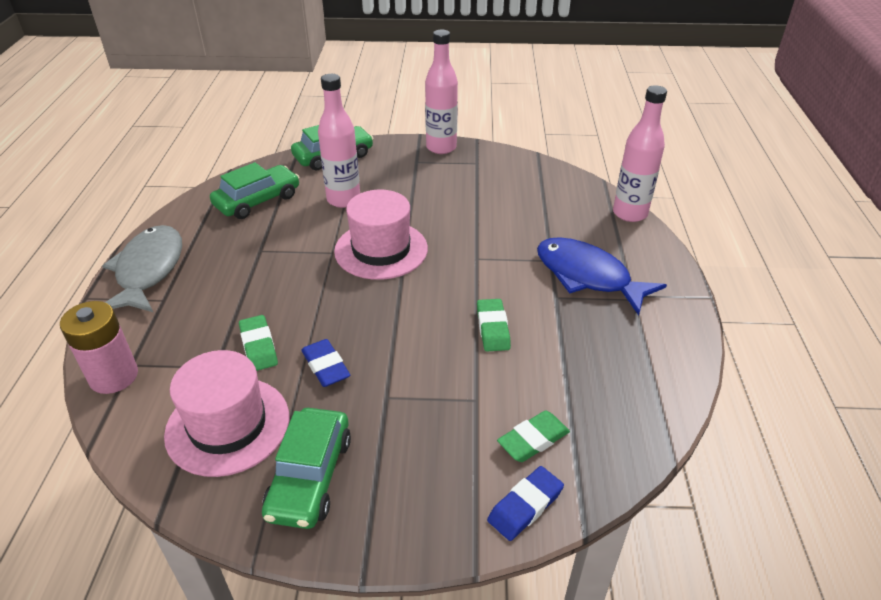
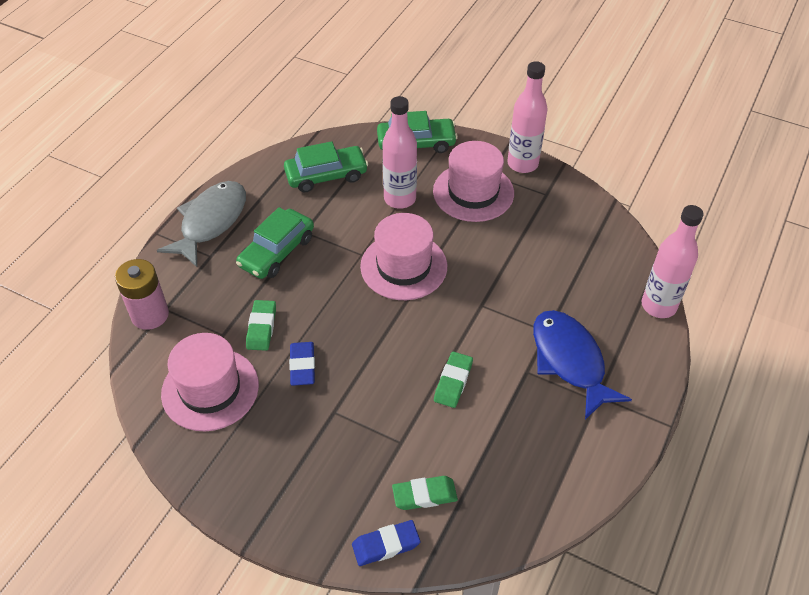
camera: 25 degrees right, 10 degrees up
green car [262,408,351,529] -> green car moved to [236,207,314,279]
none -> pink hat [433,141,514,222]

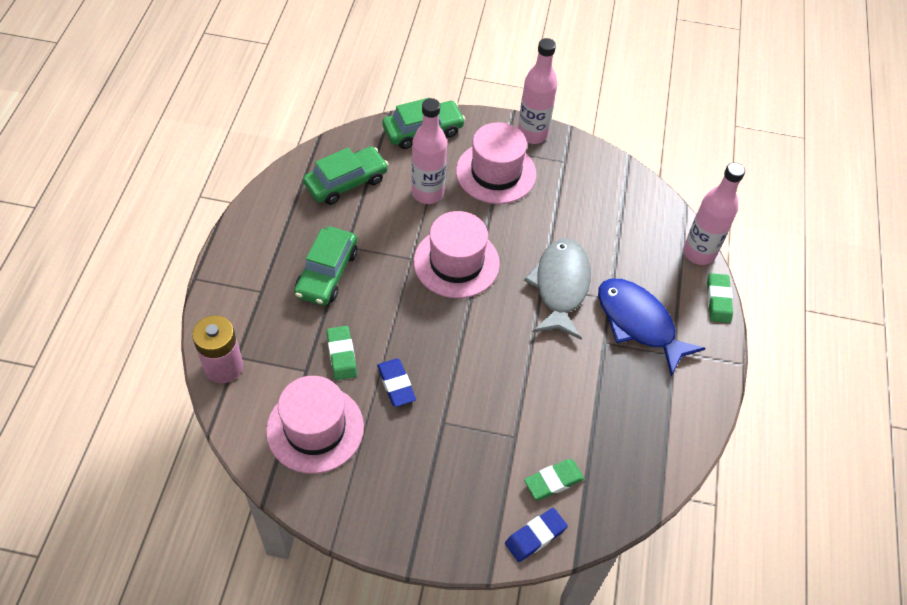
camera: 20 degrees left, 5 degrees up
grey fish [157,181,246,267] -> grey fish moved to [524,238,591,340]
green eraser [434,352,473,408] -> green eraser moved to [707,273,733,323]

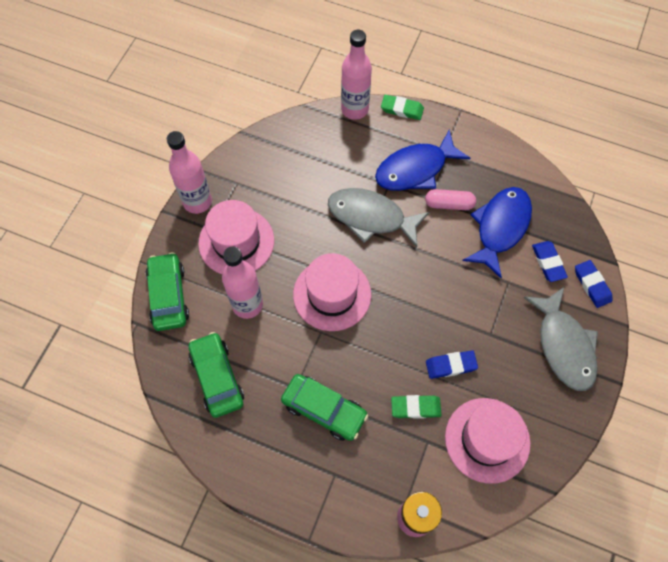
camera: 75 degrees left, 10 degrees up
green eraser [524,459,584,500] -> blue eraser [532,241,568,282]
none -> pink capsule [425,189,476,210]
none -> blue fish [462,187,532,278]
none -> grey fish [524,287,598,391]

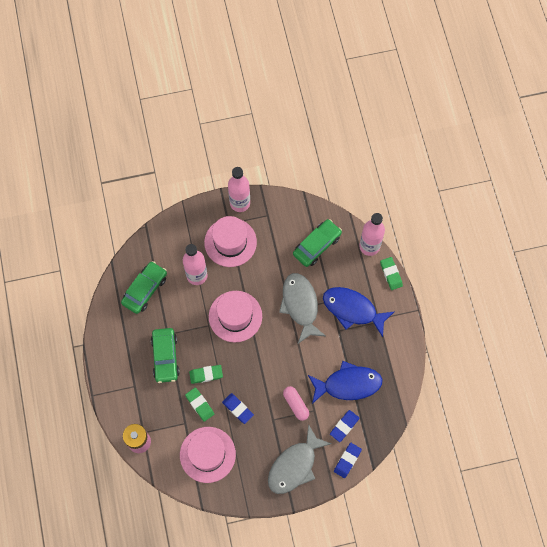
camera: 55 degrees right, 5 degrees up
green car [145,252,189,331] -> green car moved to [293,219,342,267]
pink capsule [425,189,476,210] -> pink capsule moved to [283,386,309,421]
none -> green eraser [189,365,223,384]

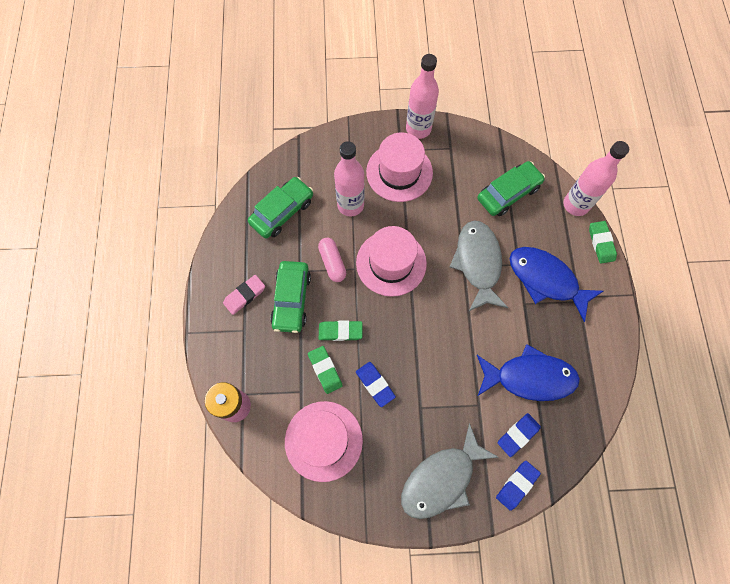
camera: 10 degrees right, 0 degrees up
pink capsule [283,386,309,421] -> pink capsule moved to [318,238,346,282]
none -> pink eraser [223,275,265,315]

